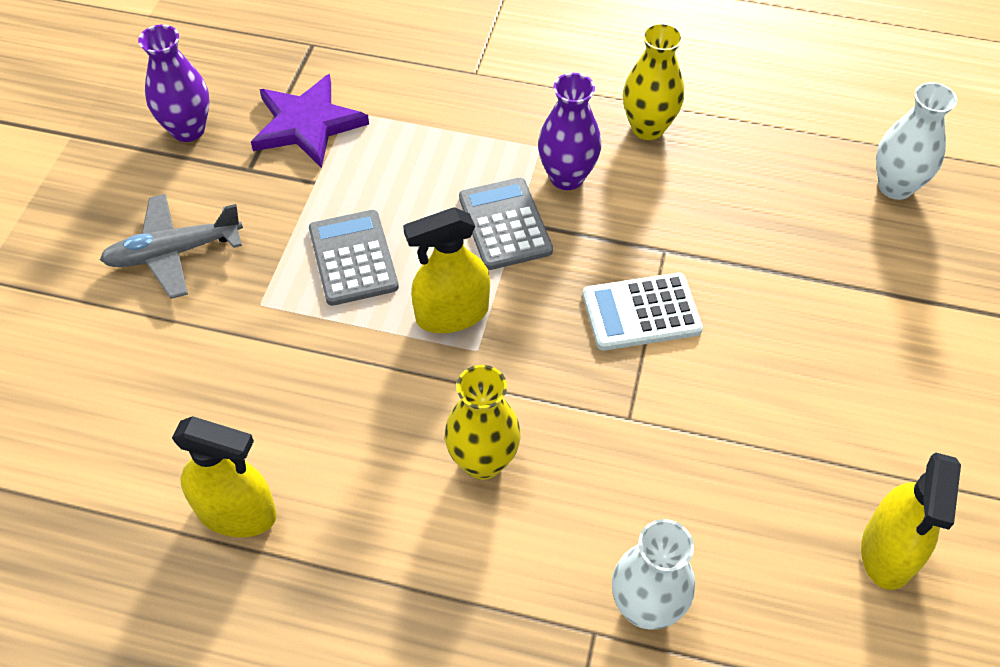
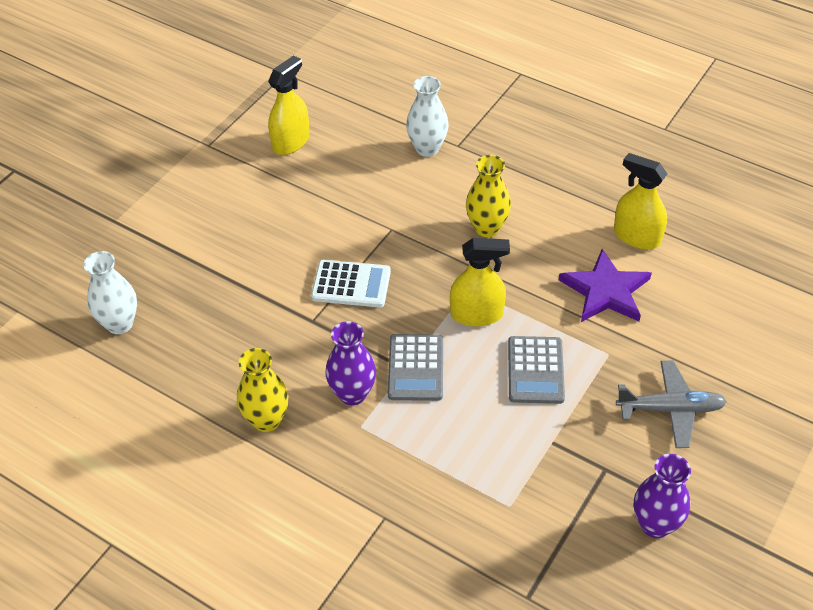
camera: 160 degrees left, 5 degrees down
purple star [251,74,369,168] -> purple star moved to [559,249,652,322]

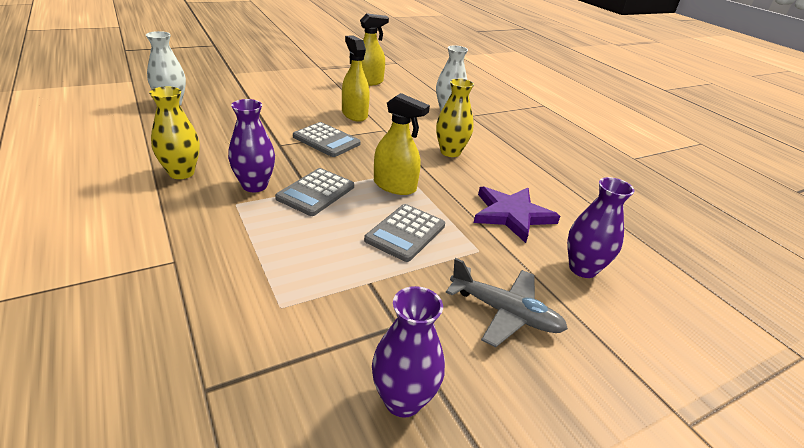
camera: 25 degrees right, 15 degrees down
white calculator [311,260,391,308] -> grey calculator [293,122,361,157]
yellow spray bottle [614,153,667,249] -> yellow spray bottle moved to [342,35,370,122]
none -> purple vase [567,177,635,278]

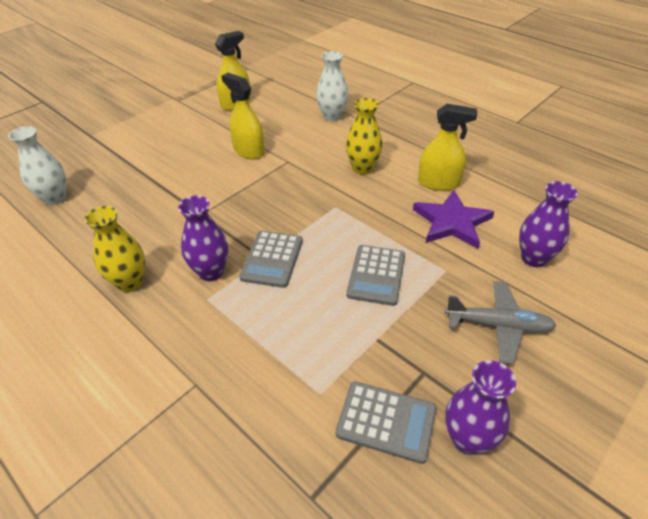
camera: 15 degrees left, 10 degrees up
grey calculator [293,122,361,157] -> grey calculator moved to [335,381,436,464]
yellow spray bottle [374,93,430,195] -> yellow spray bottle moved to [418,104,477,191]

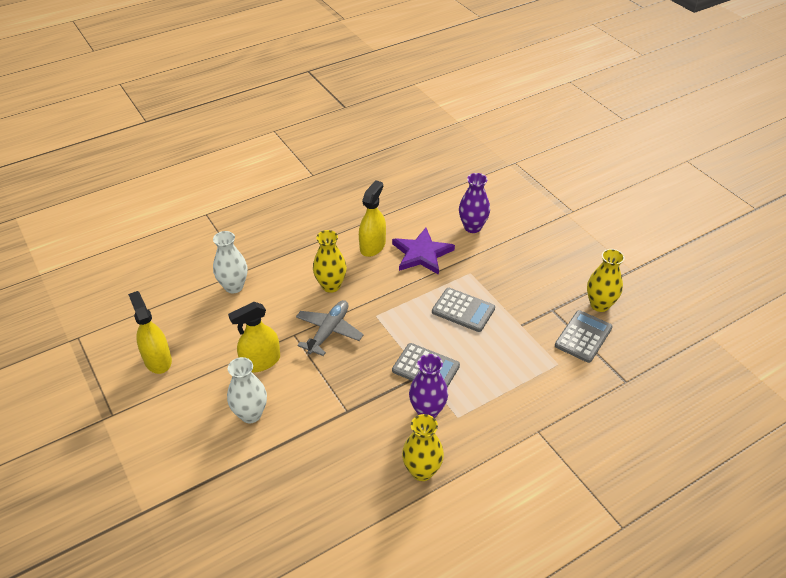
camera: 75 degrees left, 0 degrees up
white vase [8,126,66,205] -> white vase moved to [227,357,267,423]
grey plane [445,281,557,364] -> grey plane moved to [296,300,364,356]
purple vase [445,360,516,455] -> yellow vase [587,249,625,312]

